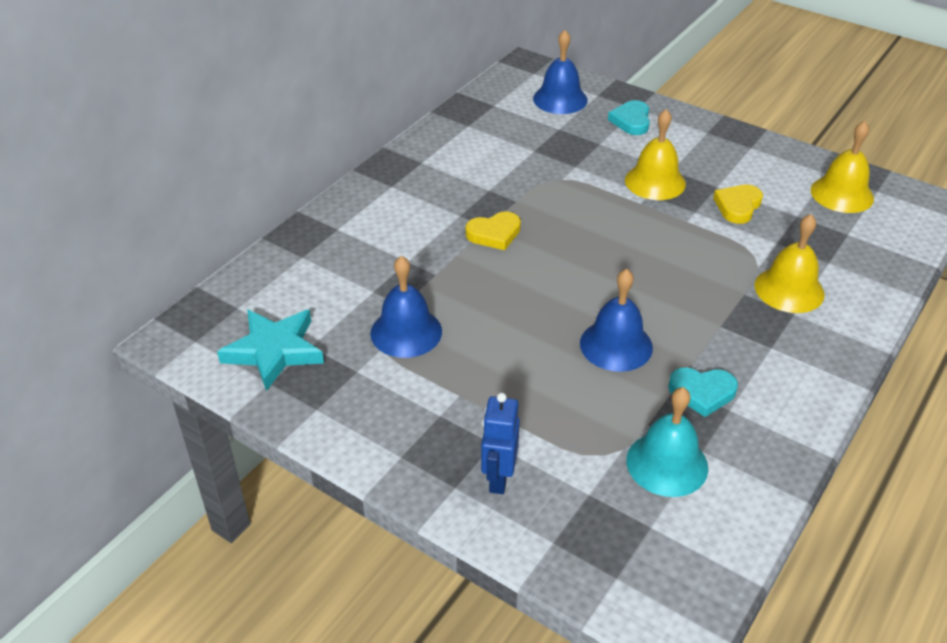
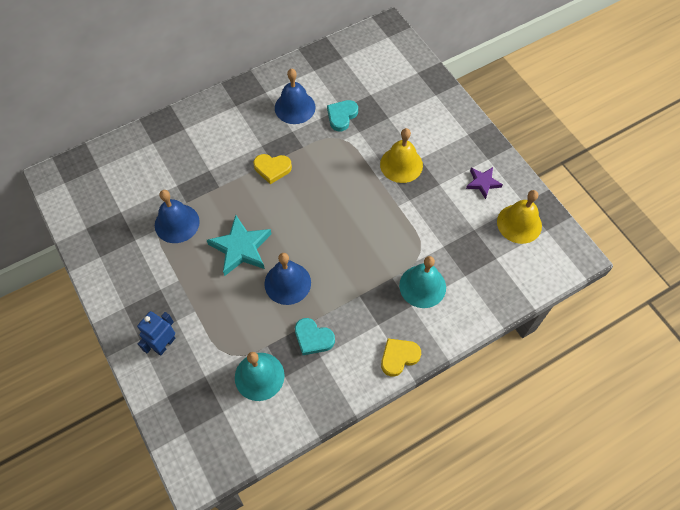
camera: 25 degrees right, 20 degrees up
turquoise star [217,309,324,391] -> turquoise star moved to [207,215,271,276]
blue bell [533,30,588,114] -> blue bell moved to [275,69,316,124]
turquoise heart [608,100,650,135] -> turquoise heart moved to [327,100,358,131]
yellow heart [713,185,763,224] -> yellow heart moved to [381,339,421,377]
yellow bell [755,214,825,313] -> turquoise bell [399,256,446,308]
none -> purple star [466,167,503,199]

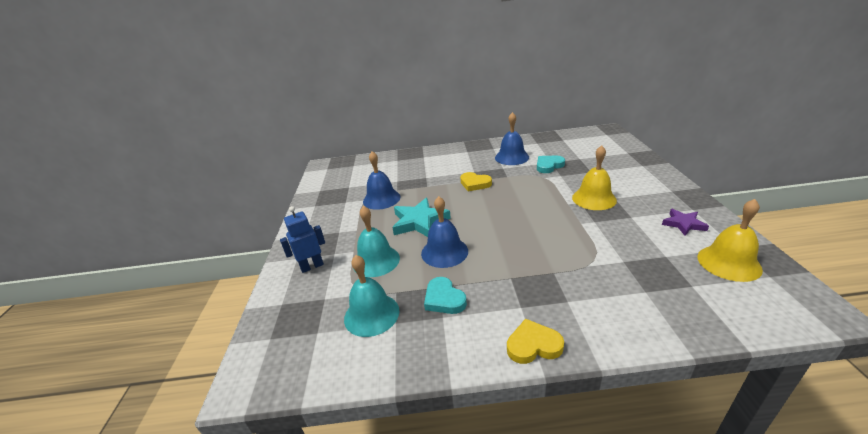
camera: 30 degrees right, 30 degrees down
turquoise bell [399,256,446,308] -> turquoise bell moved to [354,206,400,277]

